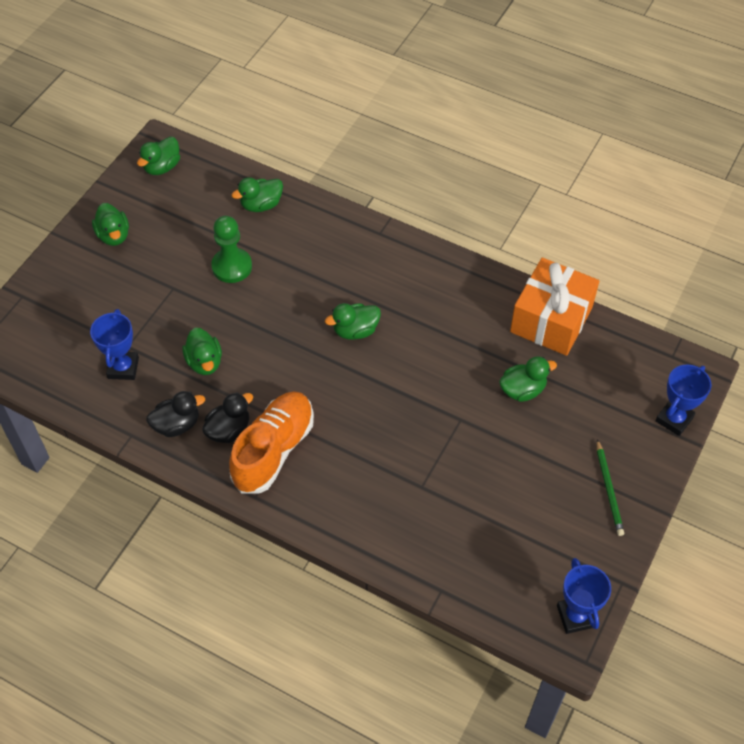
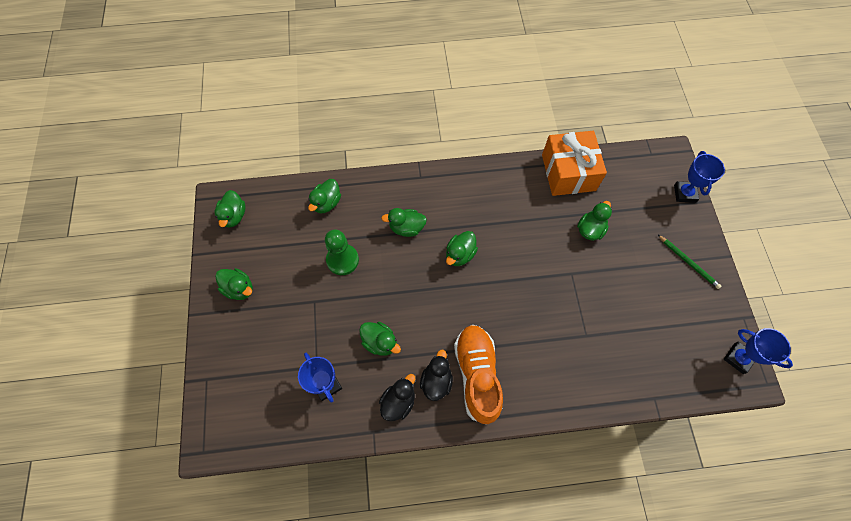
camera: 35 degrees left, 10 degrees up
none -> green duck [381,208,427,237]

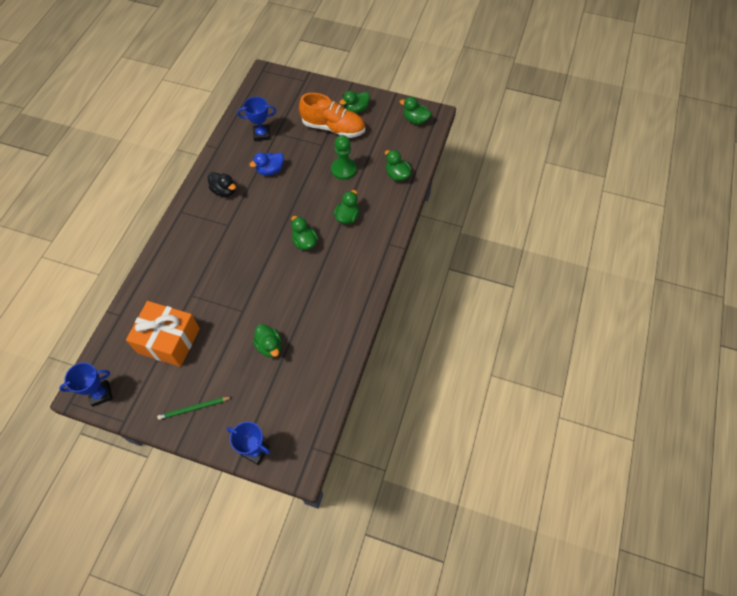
camera: 115 degrees right, 5 degrees down
green duck [359,322,401,356] -> blue duck [249,152,284,176]
black duck [379,374,415,421] -> none
orange shoe [454,325,503,425] -> orange shoe moved to [299,93,365,138]
orange gift [542,131,607,196] -> orange gift moved to [126,301,200,367]

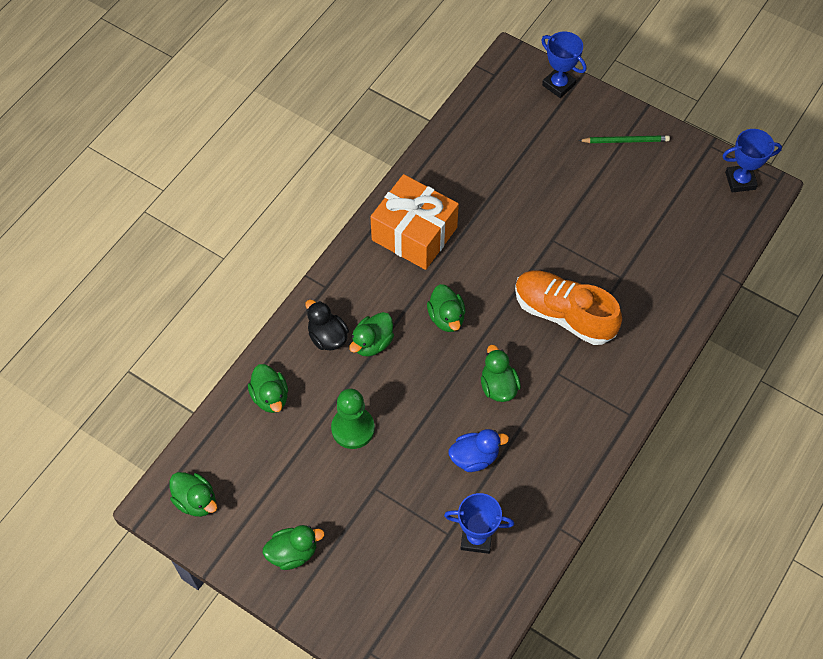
camera: 165 degrees left, 0 degrees up
orange gift [126,301,200,367] -> orange gift moved to [370,174,459,270]
black duck [208,172,236,197] -> black duck moved to [305,300,349,350]
green duck [253,324,282,357] -> green duck moved to [481,345,521,402]
orange shoe [299,93,365,138] -> orange shoe moved to [515,271,622,345]

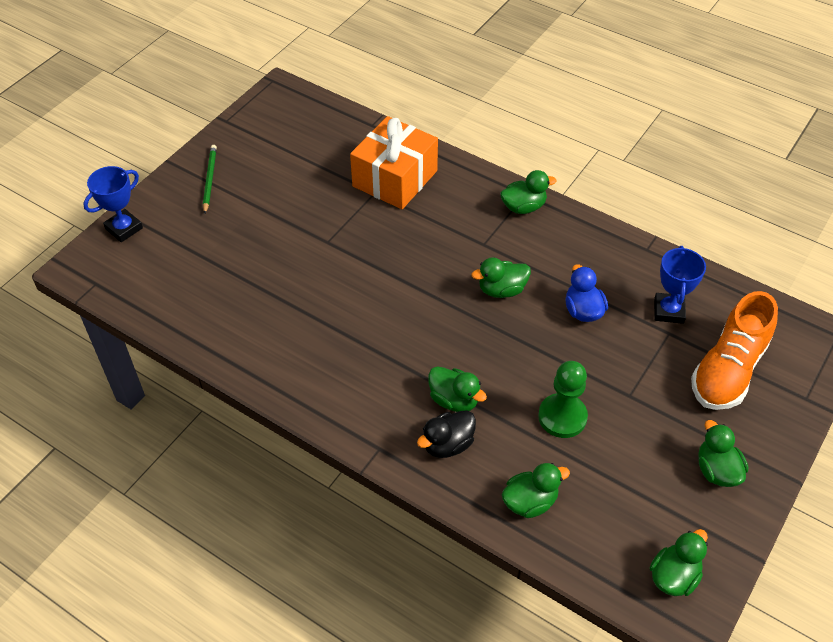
camera: 90 degrees left, 10 degrees down
orange gift [370,174,459,270] -> orange gift moved to [350,116,438,209]
green duck [427,284,466,332] -> green duck moved to [500,170,557,214]
orange shoe [515,271,622,345] -> orange shoe moved to [691,291,778,410]
blue trophy [722,129,782,193] -> none

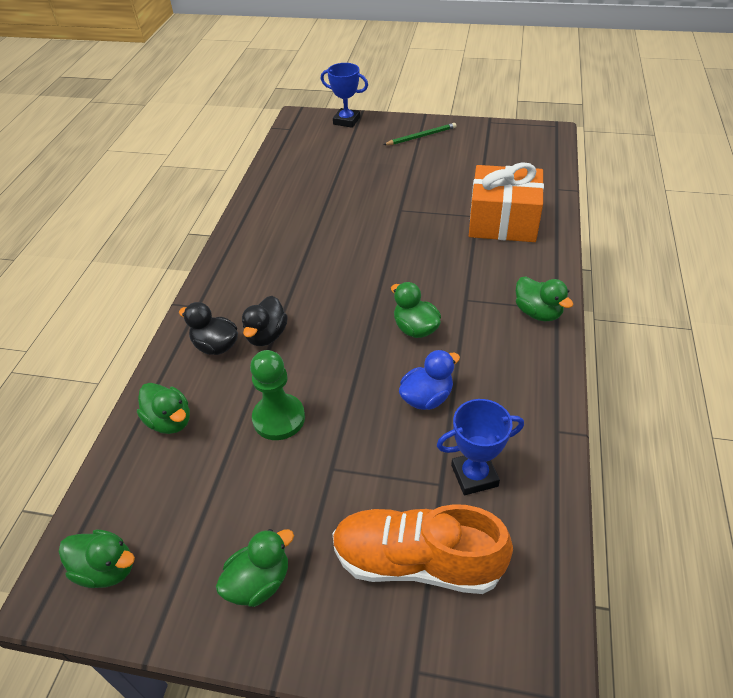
camera: 70 degrees right, 5 degrees down
green duck [428,366,487,412] -> black duck [242,296,288,346]

